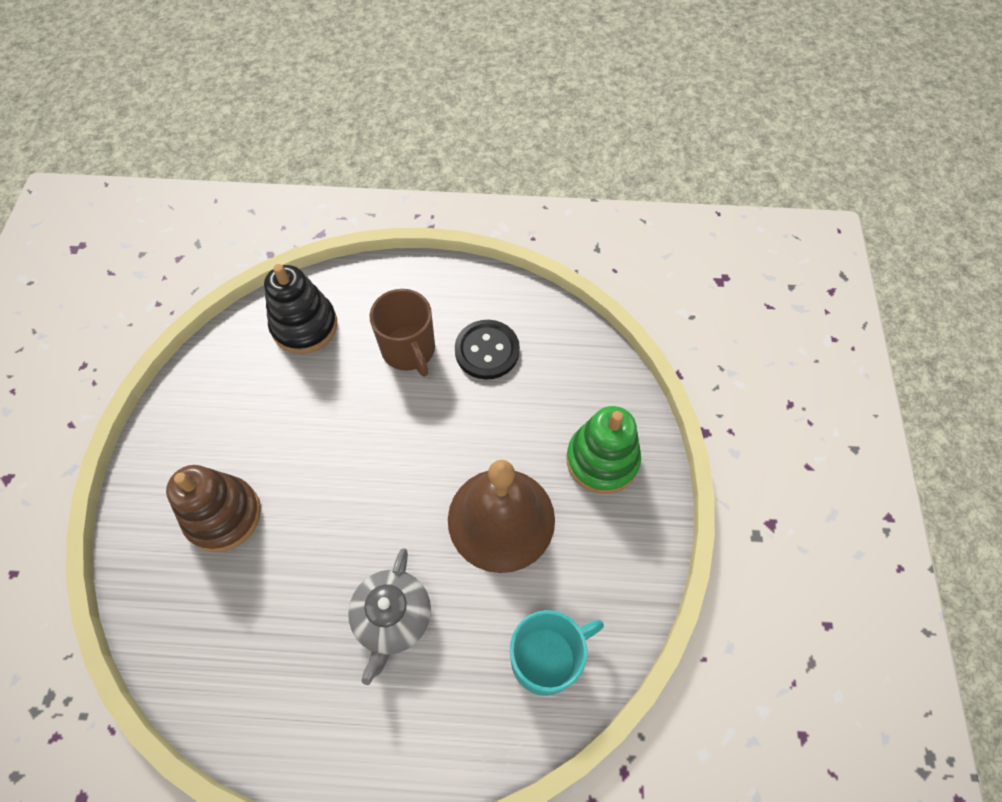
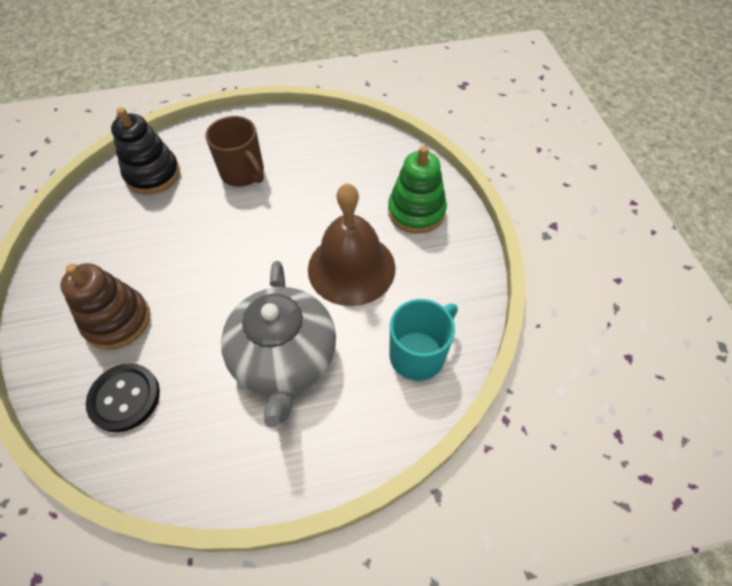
camera: 15 degrees left, 5 degrees down
grey teapot [348,548,431,685] -> grey teapot [221,261,336,428], size x1.59
black button [455,320,520,379] -> black button moved to [86,363,160,432]

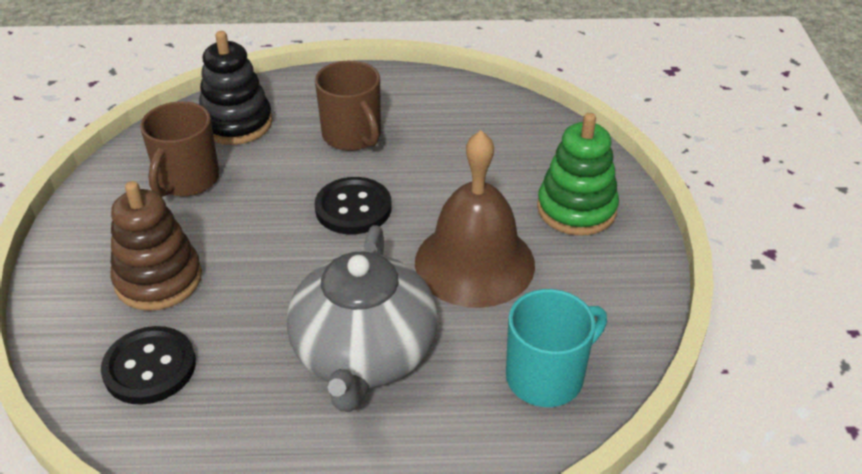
camera: 10 degrees right, 15 degrees down
none -> brown mug [140,101,220,197]
none -> black button [315,177,392,235]

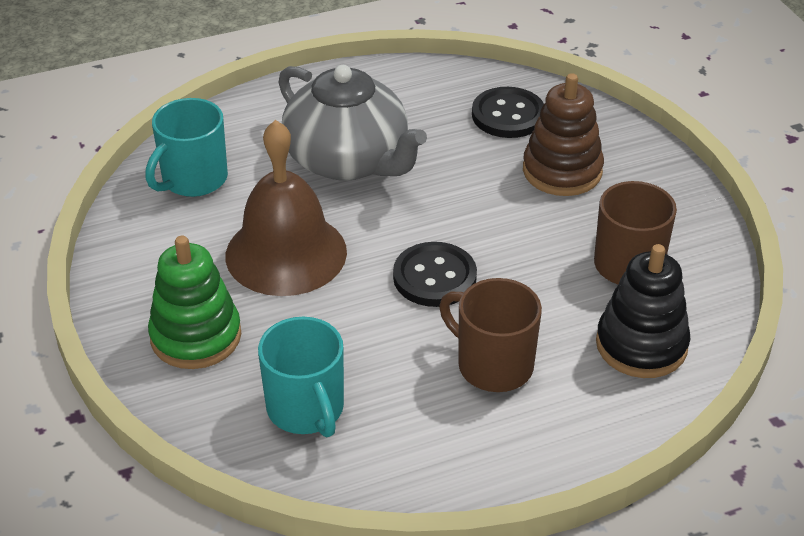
camera: 160 degrees right, 0 degrees up
grey teapot [287,225,438,412] -> grey teapot turned 150 degrees clockwise [278,65,427,181]
none -> turquoise mug [258,317,344,437]

